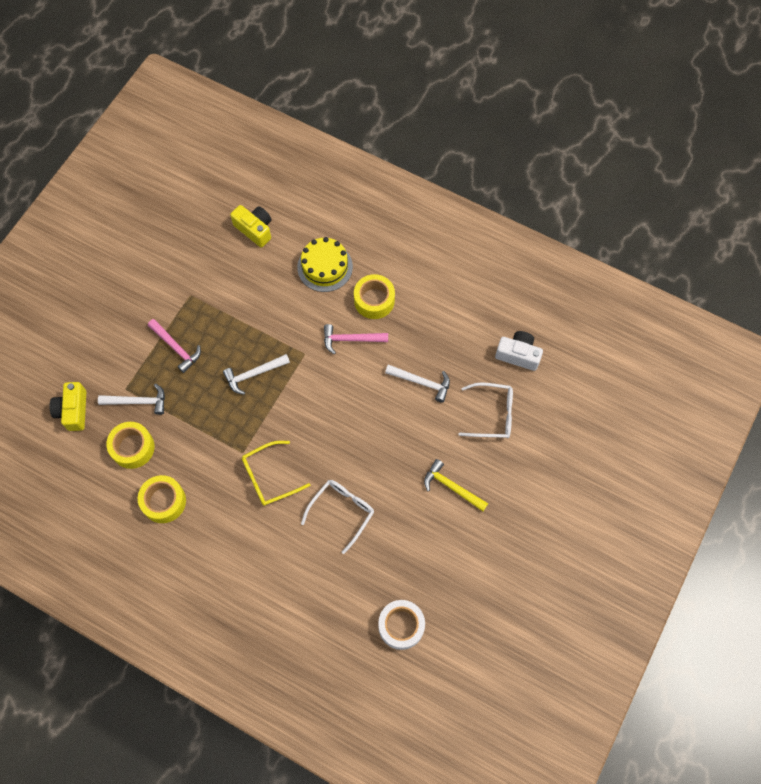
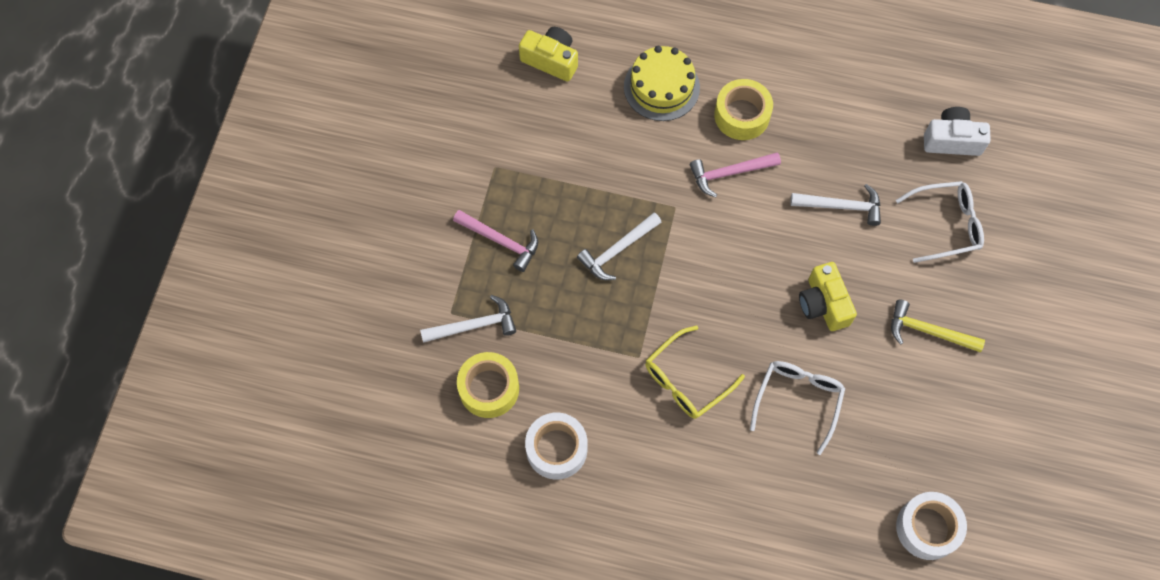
camera: 15 degrees left, 0 degrees up
yellow camera [49,382,86,431] -> yellow camera moved to [799,262,857,331]
yellow tape [138,475,186,523] -> white tape [525,413,588,480]

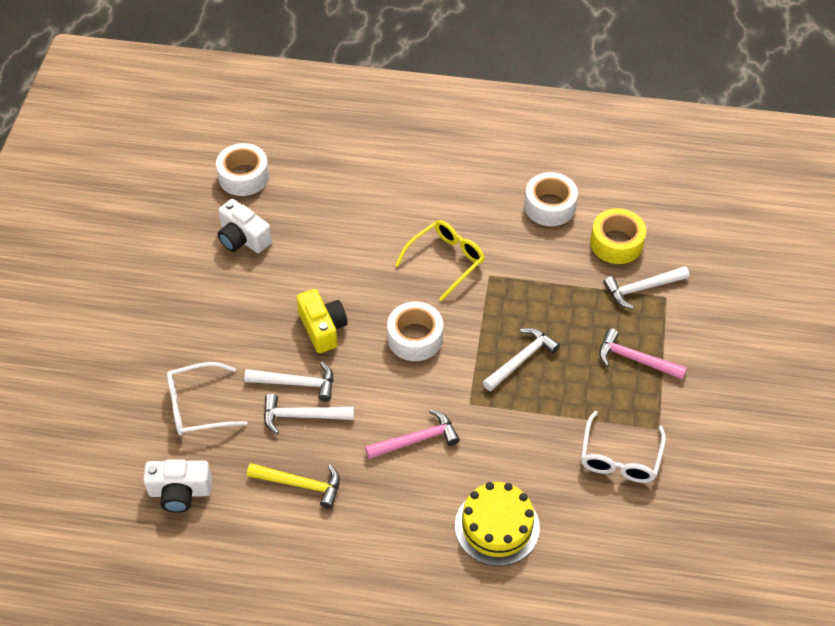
camera: 175 degrees right, 15 degrees down
yellow camera [519,27,578,82] -> none
yellow tape [714,79,773,140] -> none
white glasses [750,361,845,455] -> white glasses moved to [581,411,666,483]
yellow hammer [891,300,985,352] -> yellow hammer moved to [247,463,340,509]
none -> white camera [218,199,272,253]
none -> white hammer [244,362,333,402]
none -> white tape [387,302,443,361]

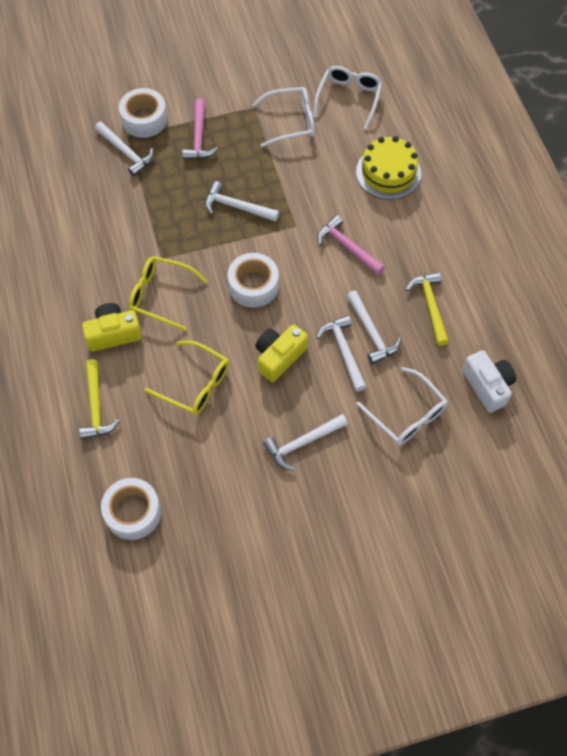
camera: 115 degrees left, 10 degrees up
white camera [218,199,272,253] -> none
white tape [524,172,578,226] -> white tape moved to [119,88,167,138]
yellow tape [590,208,646,264] -> none
none -> yellow hammer [79,359,120,440]
none -> yellow camera [82,303,142,352]
none -> yellow glasses [144,340,229,415]
none -> white hammer [263,414,348,471]
none -> white glasses [314,66,382,130]

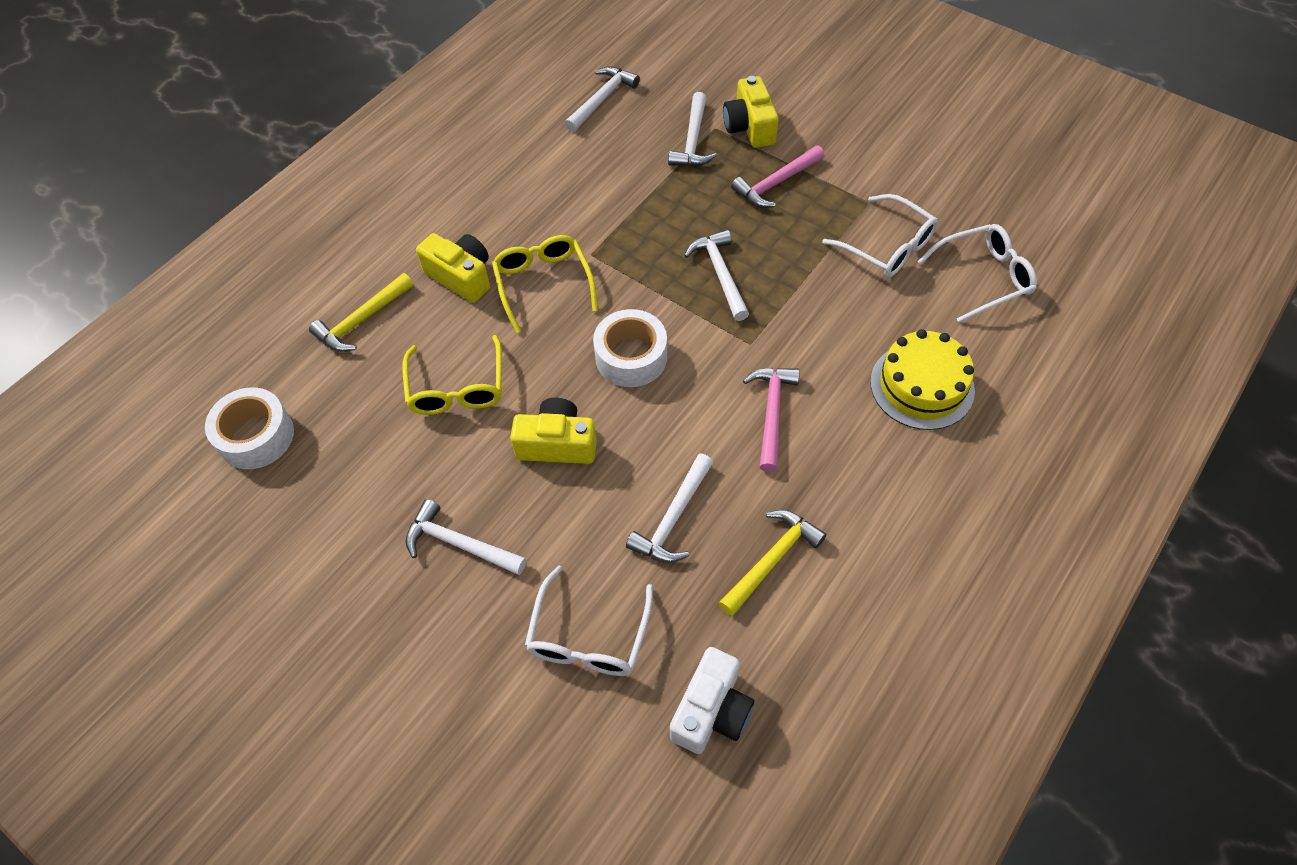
camera: 55 degrees right, 5 degrees down
white tape [119,88,167,138] -> yellow camera [723,76,778,148]
white hammer [316,315,367,392] -> white hammer moved to [565,67,640,132]

